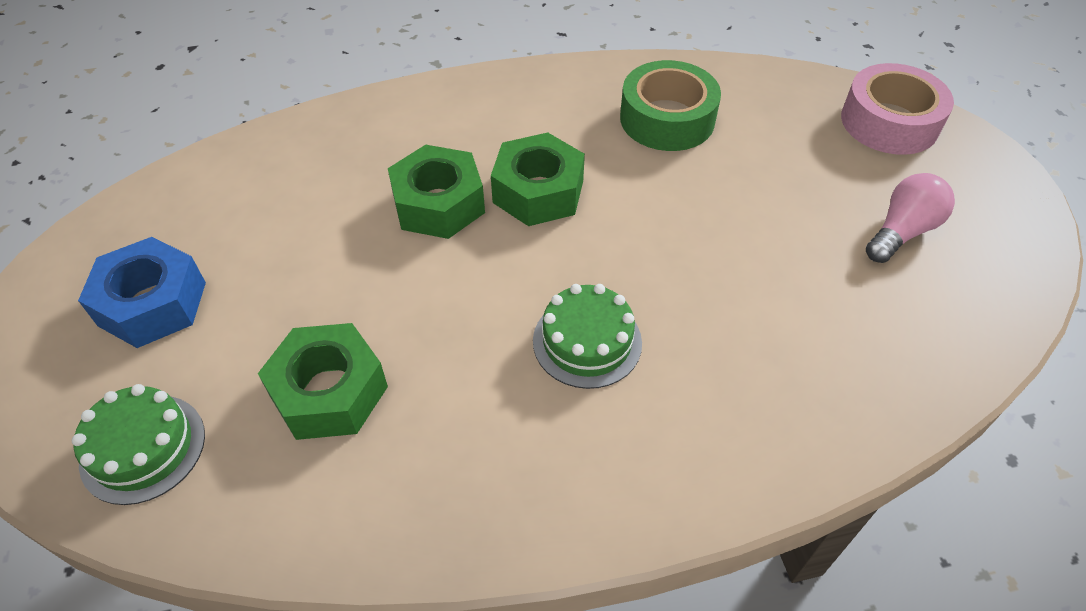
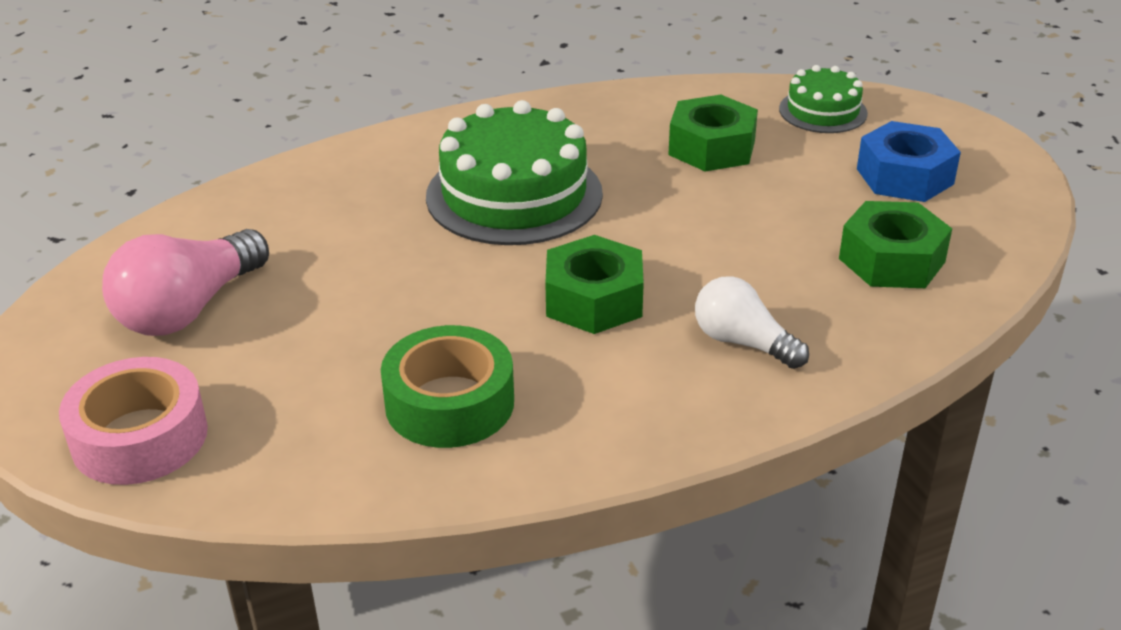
camera: 170 degrees right, 15 degrees down
green nut [388,145,485,239] -> green nut moved to [839,201,952,288]
green cake [533,284,642,389] -> green cake [426,100,603,245], size x1.84
pink light bulb [866,173,955,263] -> pink light bulb [102,229,269,336], size x1.55
none -> white light bulb [695,276,809,369]

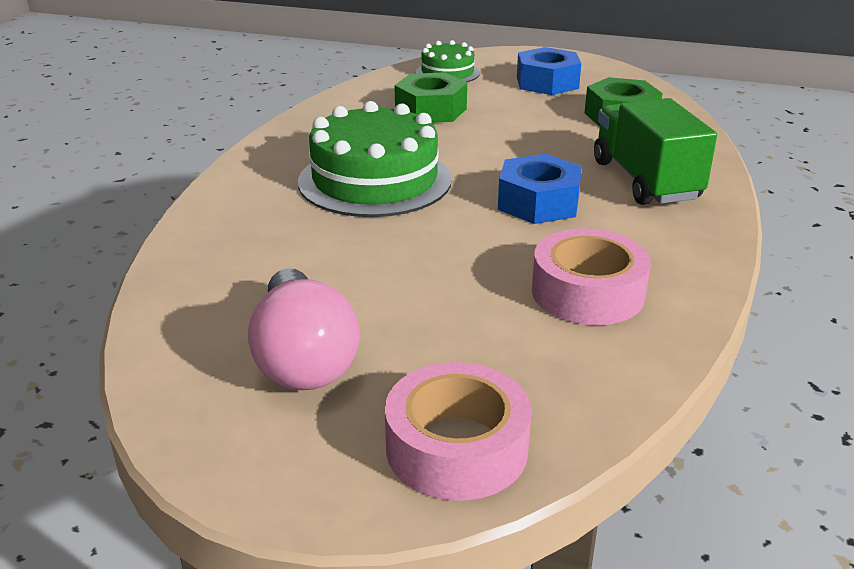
camera: 50 degrees left, 5 degrees down
green tape [381,325,514,448] -> pink tape [532,228,651,325]
green nut [545,235,644,334] -> blue nut [498,154,582,224]
white light bulb [695,276,809,369] -> green truck [594,98,717,205]

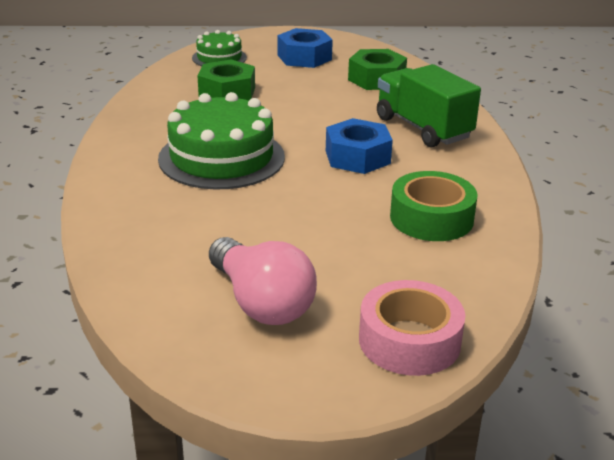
camera: 20 degrees left, 0 degrees up
pink tape [532,228,651,325] -> green tape [390,171,477,241]

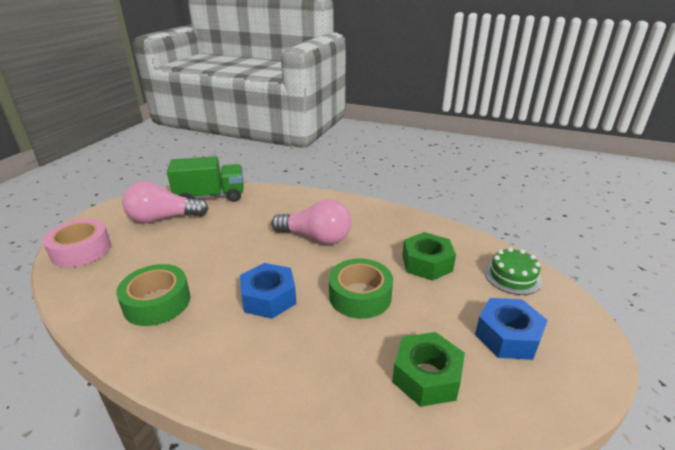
camera: 115 degrees right, 0 degrees up
green cake [158,92,285,189] -> pink light bulb [271,200,351,244]
green truck [377,64,481,148] -> green truck moved to [167,156,244,202]
none -> green tape [329,258,393,319]

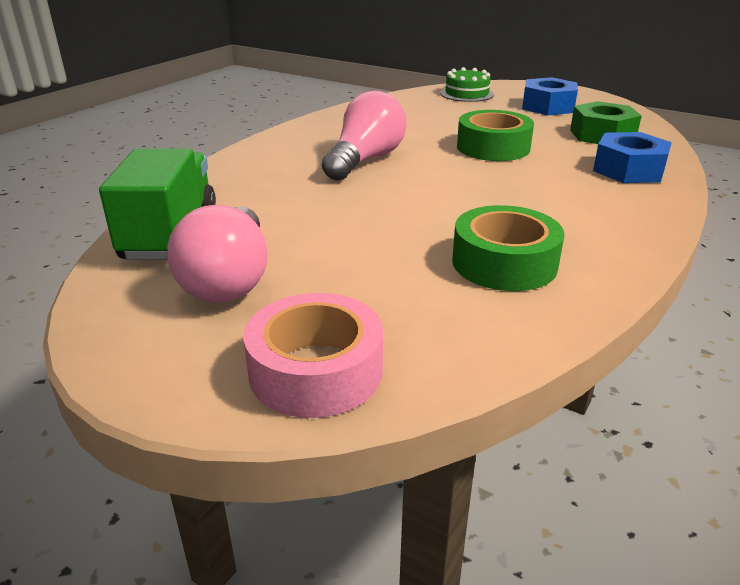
camera: 80 degrees left, 0 degrees up
blue nut [240,263,296,319] -> blue nut moved to [593,132,672,183]
green nut [402,232,456,281] -> none

